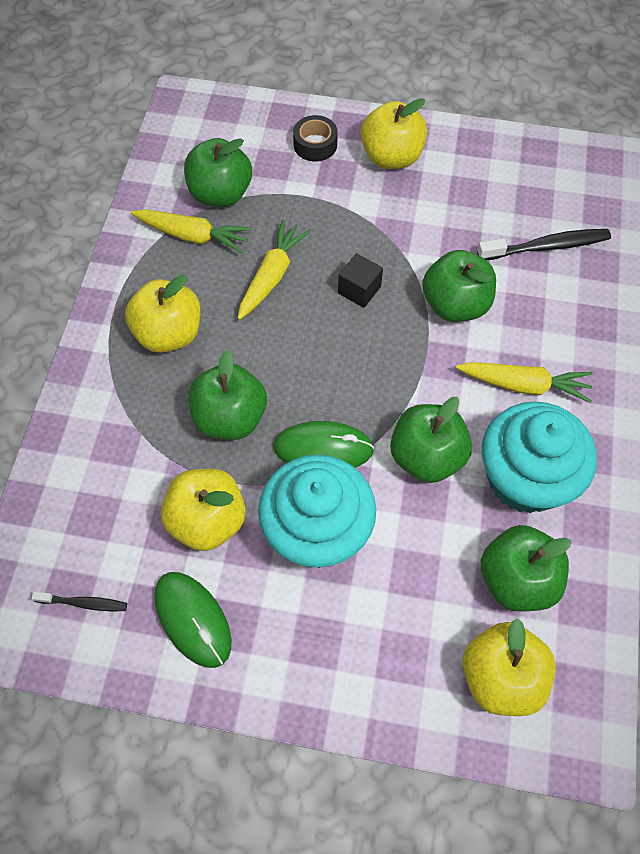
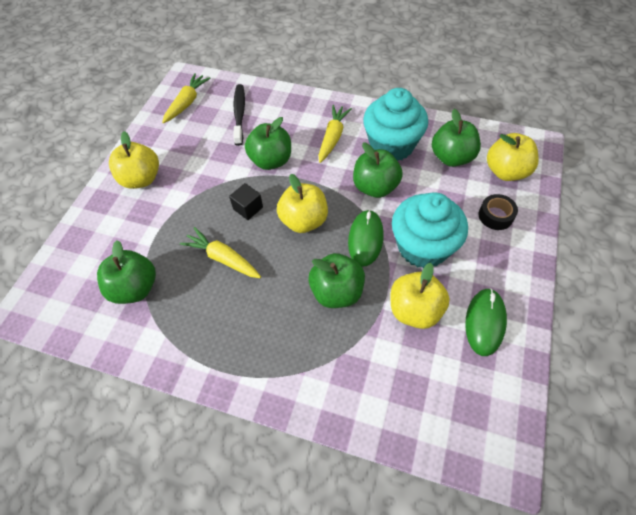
camera: 80 degrees left, 5 degrees down
black toothbrush [32,592,127,611] -> none
yellow apple [125,275,201,353] -> yellow apple moved to [277,174,328,233]
yellow carrot [131,209,251,253] -> yellow carrot moved to [162,73,211,123]
green mouse [155,572,231,668] -> green mouse turned 45 degrees counterclockwise [465,288,507,356]
black tape [293,115,338,162] -> black tape moved to [479,194,518,230]

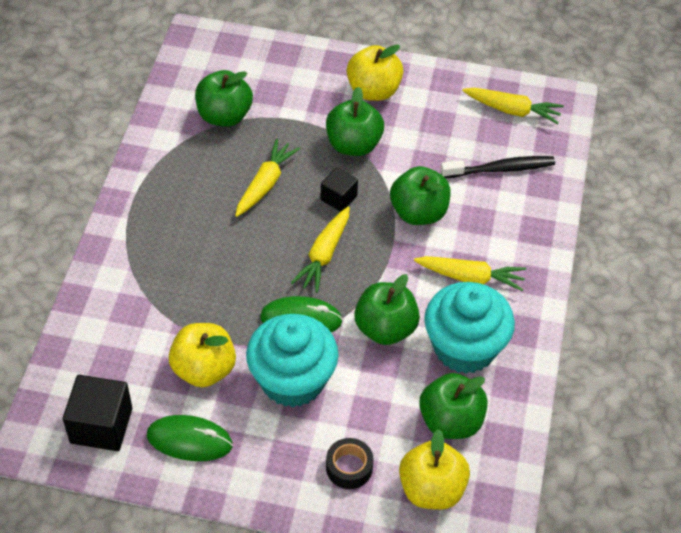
camera: 80 degrees right, 5 degrees down
yellow apple [277,174,328,233] -> yellow carrot [291,207,350,293]
green apple [308,253,365,308] -> green apple moved to [326,87,384,156]
none -> black cube [63,375,132,451]

